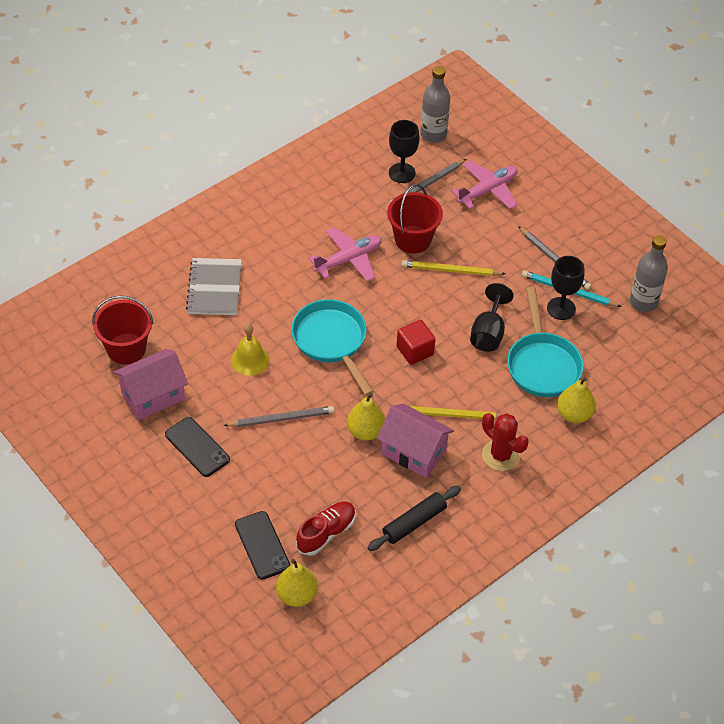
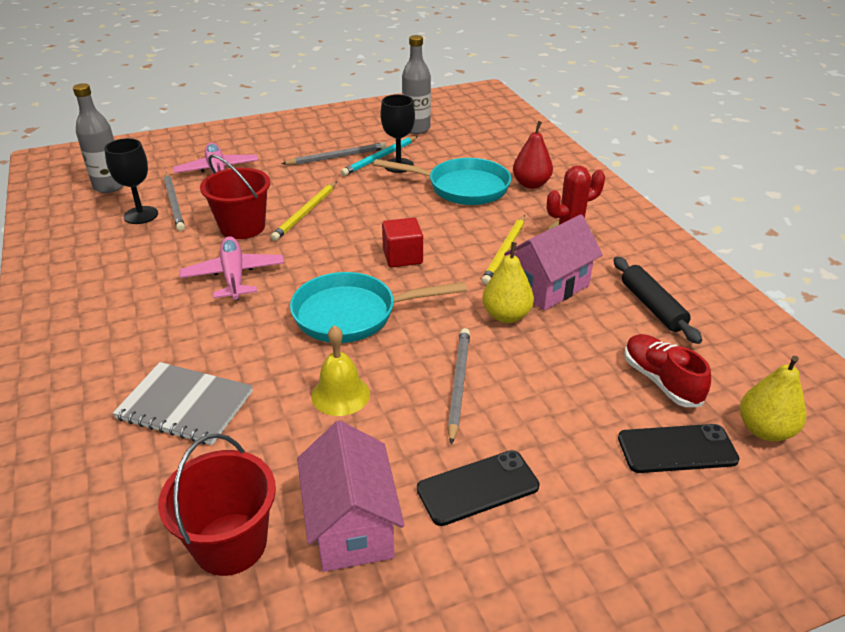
camera: 70 degrees left, 15 degrees down
black goblet [470,283,514,352] -> none
yellow pear [557,377,596,423] -> red pear [513,121,553,189]

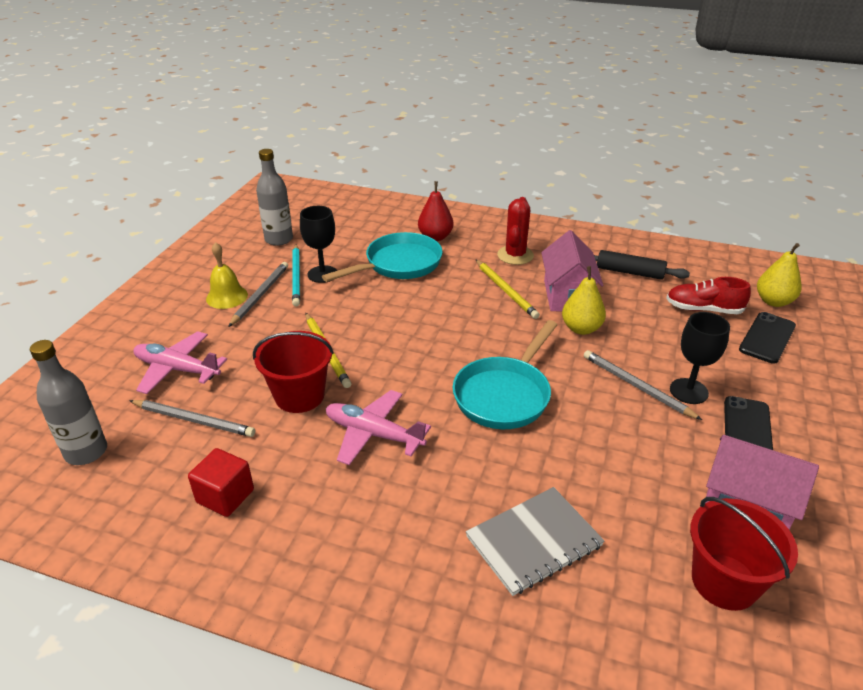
camera: 50 degrees left, 0 degrees up
black goblet [104,138,158,224] -> black goblet moved to [670,312,730,404]
yellow bell [311,325,370,416] -> yellow bell moved to [206,242,248,309]
red cube [382,218,423,267] -> red cube moved to [188,448,254,517]

